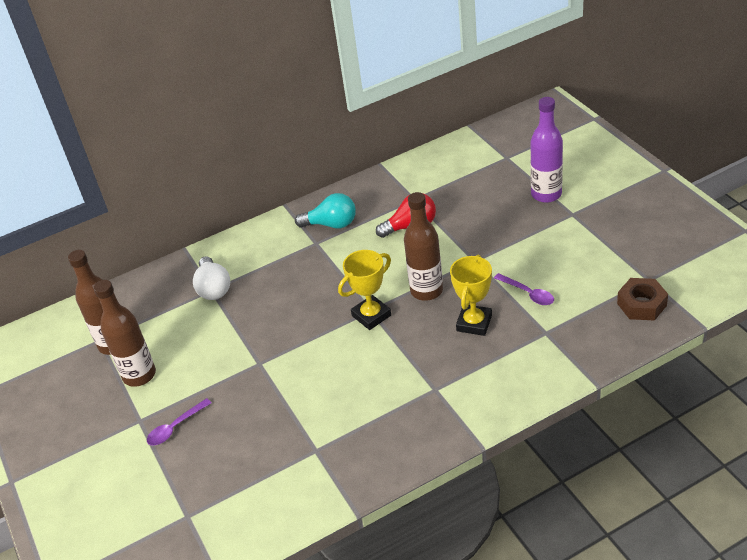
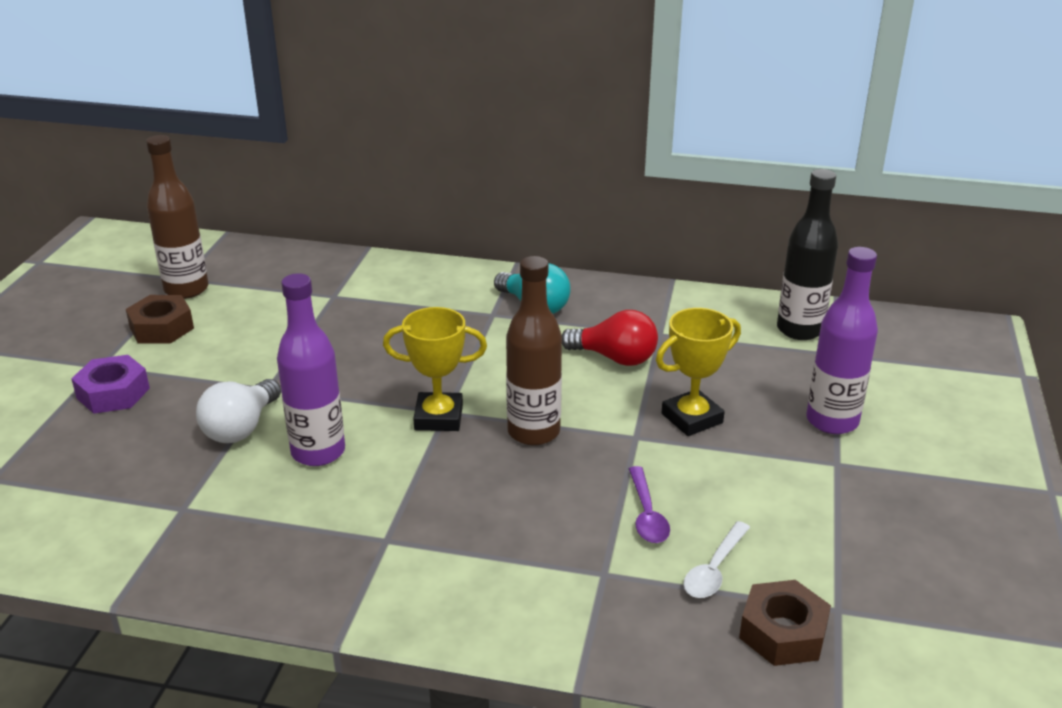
camera: 35 degrees right, 10 degrees down
brown bottle [93,280,156,387] -> brown nut [126,295,194,344]
purple spoon [147,398,212,445] -> purple nut [71,355,150,414]
white light bulb [193,256,230,300] -> white light bulb moved to [196,379,281,443]
yellow trophy [450,255,492,336] -> yellow trophy moved to [656,308,741,436]
none -> purple bottle [277,273,345,466]
none -> white spoon [683,521,750,598]
none -> black bottle [777,169,838,340]

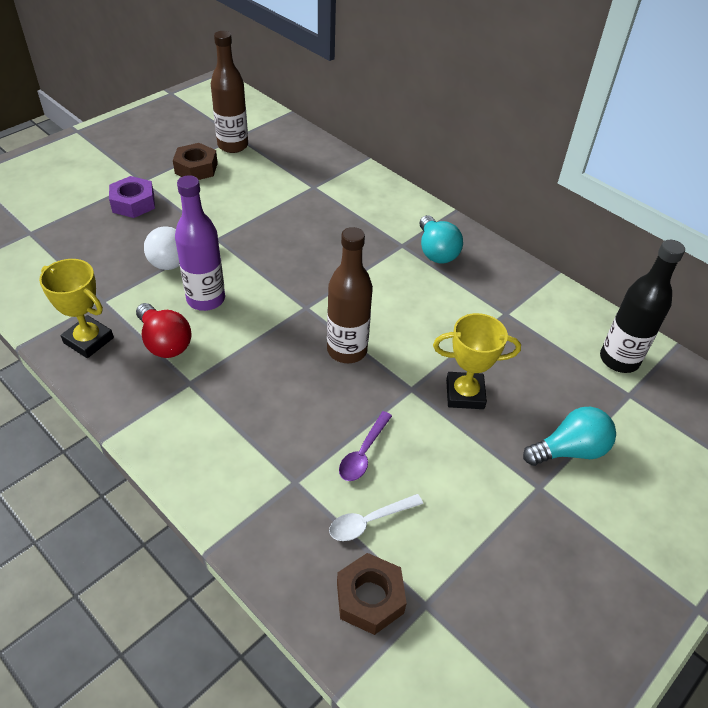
camera: 30 degrees right, 15 degrees up
yellow trophy [383,307,487,431] -> yellow trophy moved to [39,259,114,358]
red light bulb [562,310,658,366] -> red light bulb moved to [136,303,192,358]
purple bottle [807,247,878,434] -> turquoise light bulb [523,407,616,466]

